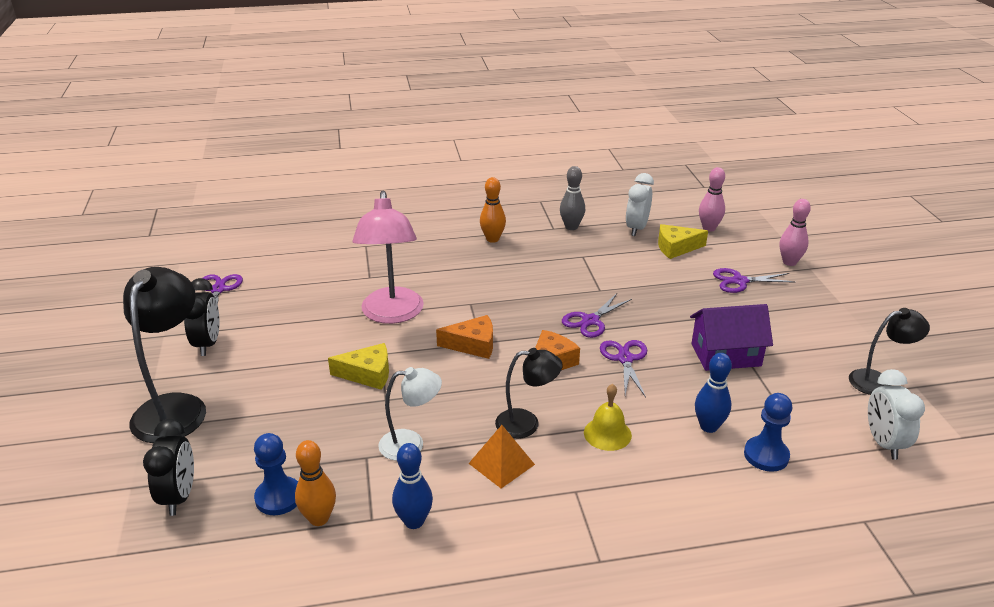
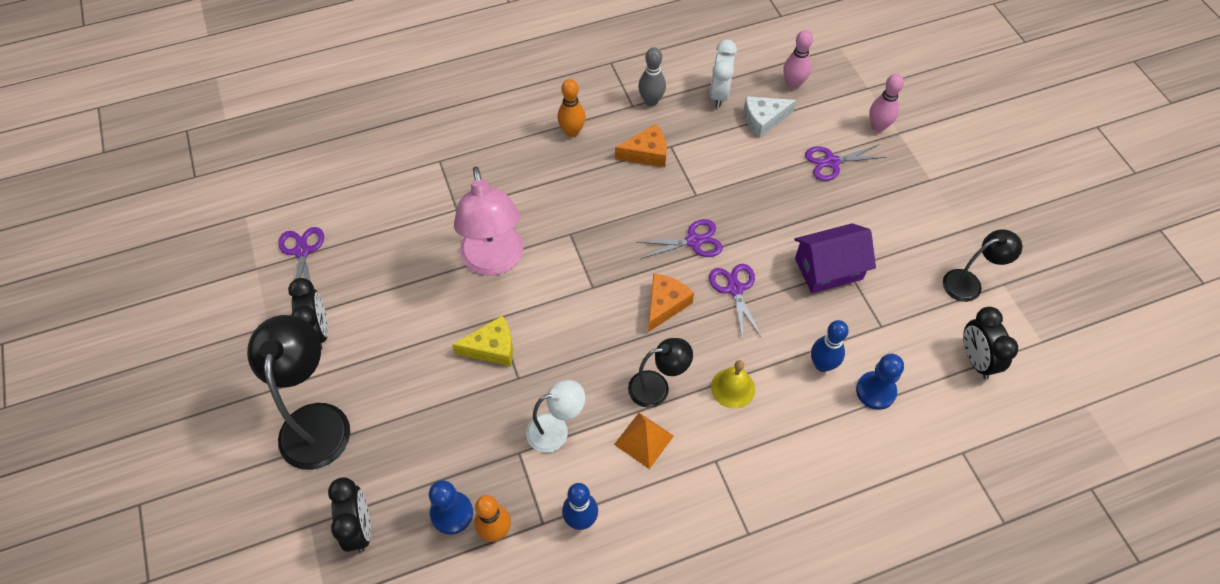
camera: 10 degrees left, 25 degrees up
orange cheese [436,315,493,359] -> orange cheese moved to [615,124,667,167]
purple scissors [562,293,632,338] -> purple scissors turned 135 degrees counterclockwise [637,219,723,259]
yellow cheese [658,224,708,259] -> white cheese [744,96,796,138]
white clock [868,369,925,460] -> black clock [963,307,1018,380]

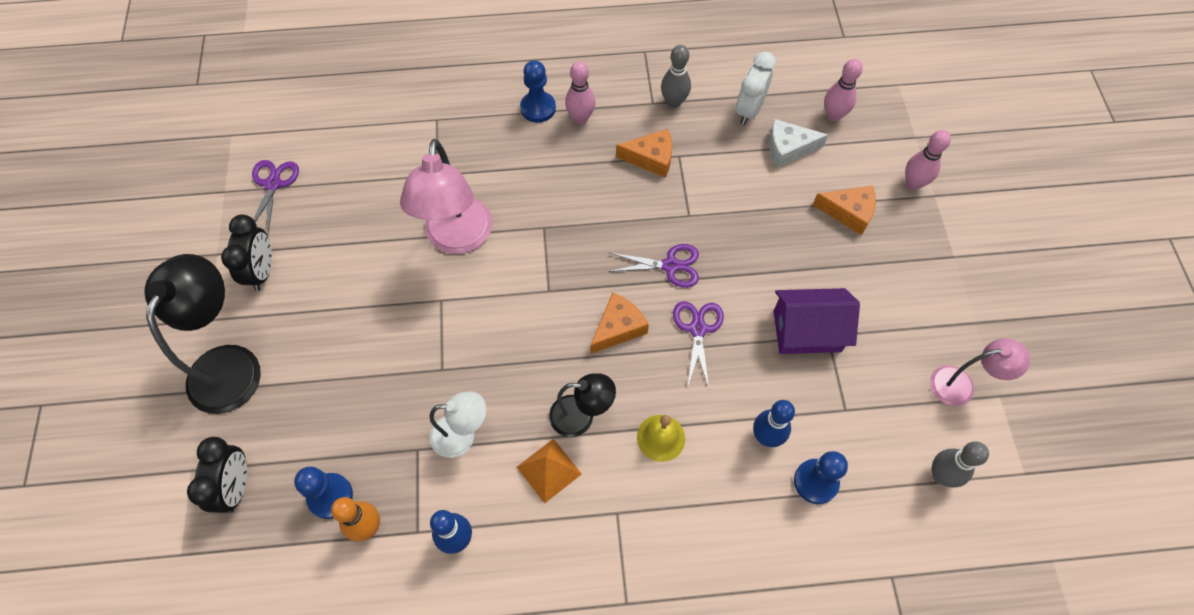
camera: 15 degrees right, 5 degrees up
yellow cheese [452,315,513,366] -> none
orange bowling pin [557,79,586,137] -> pink bowling pin [565,61,596,124]
purple scissors [805,144,886,181] -> orange cheese [813,185,876,235]
black lamp [943,229,1022,302] -> pink lamp [930,338,1030,406]
black clock [963,307,1018,380] -> grey bowling pin [932,441,989,488]
none -> blue pawn [520,60,556,123]

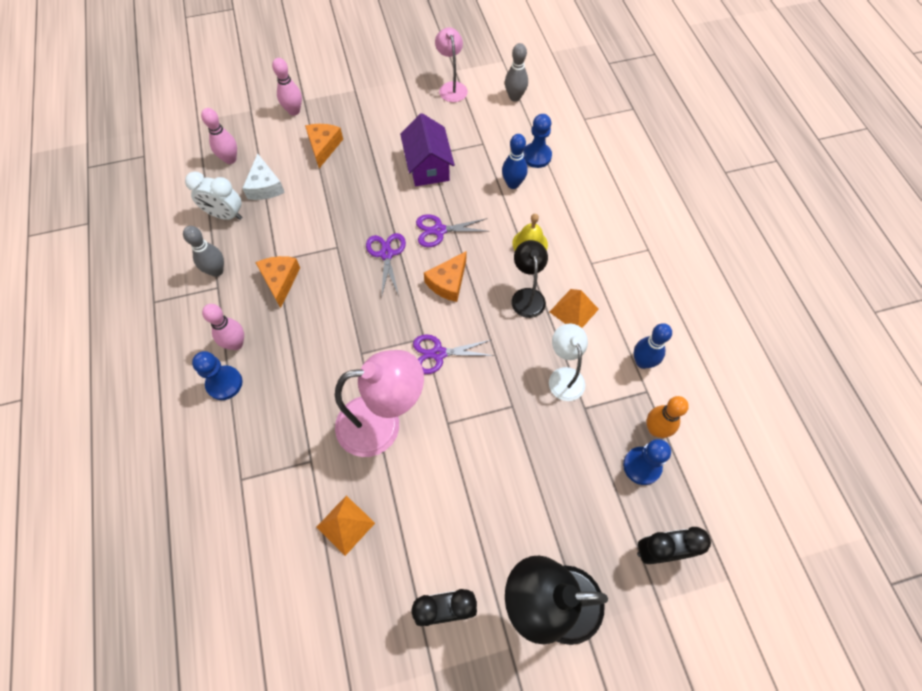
camera: 100 degrees left, 0 degrees up
purple scissors [252,160,299,234] -> purple scissors moved to [413,334,494,374]
orange cheese [590,292,649,354] -> orange cheese turned 90 degrees counterclockwise [424,251,466,302]
none -> orange pyramid [317,495,375,556]

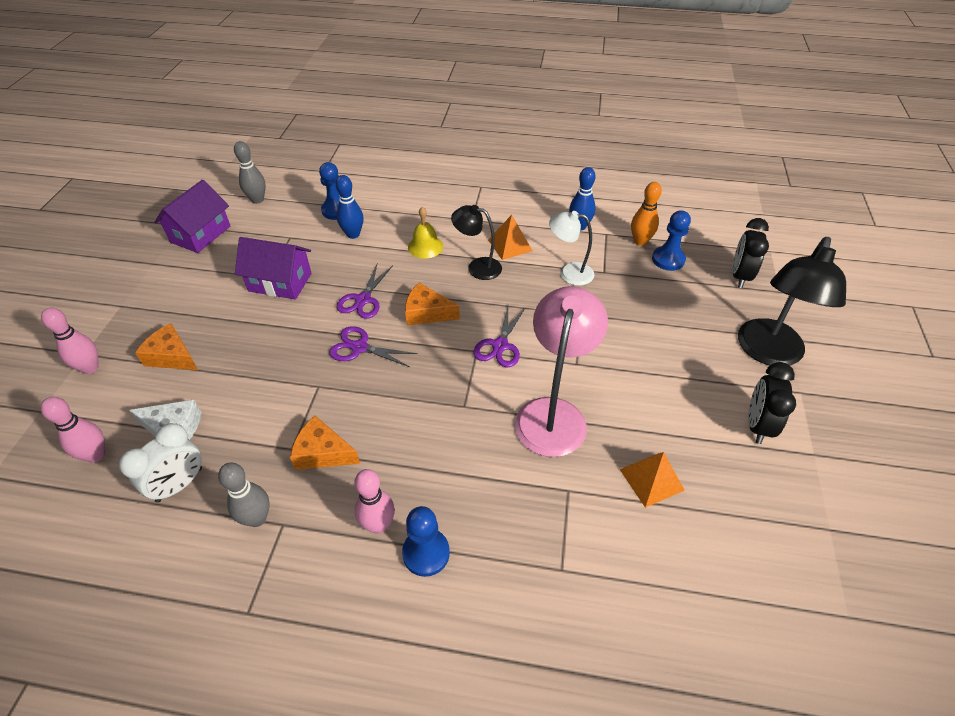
camera: 65 degrees left, 15 degrees down
orange cheese [424,251,466,302] -> orange cheese turned 135 degrees clockwise [405,283,460,325]
pink lamp [435,27,468,102] -> purple house [154,180,230,253]

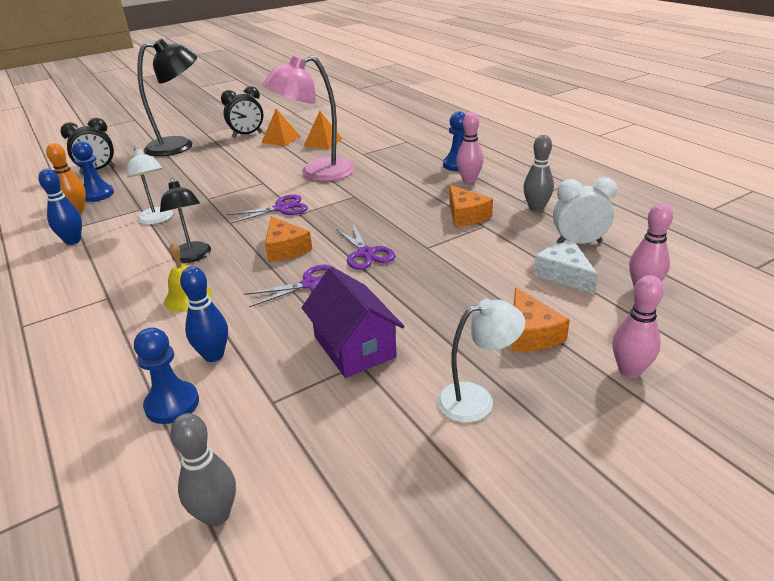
camera: 130 degrees left, 15 degrees down
purple house [154,180,230,253] -> none
orange pyramid [488,215,532,260] -> orange pyramid moved to [261,108,300,146]
none -> white lamp [437,299,525,423]

